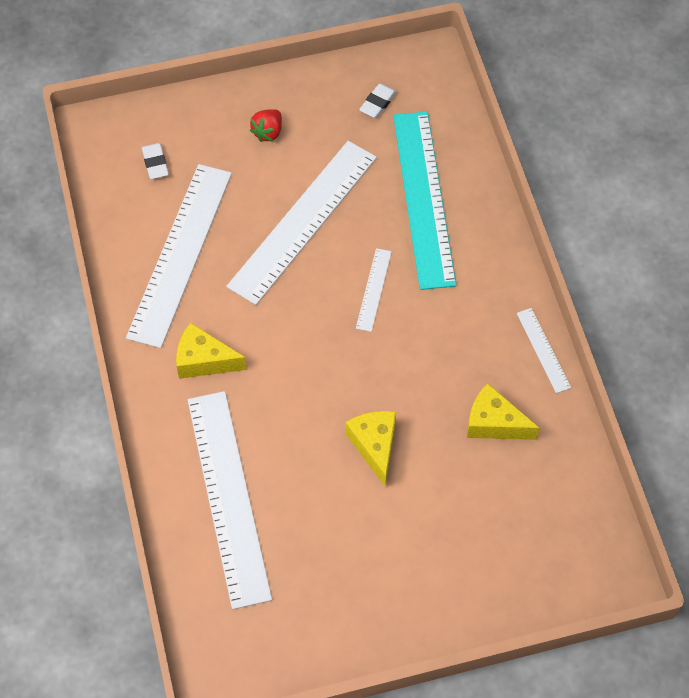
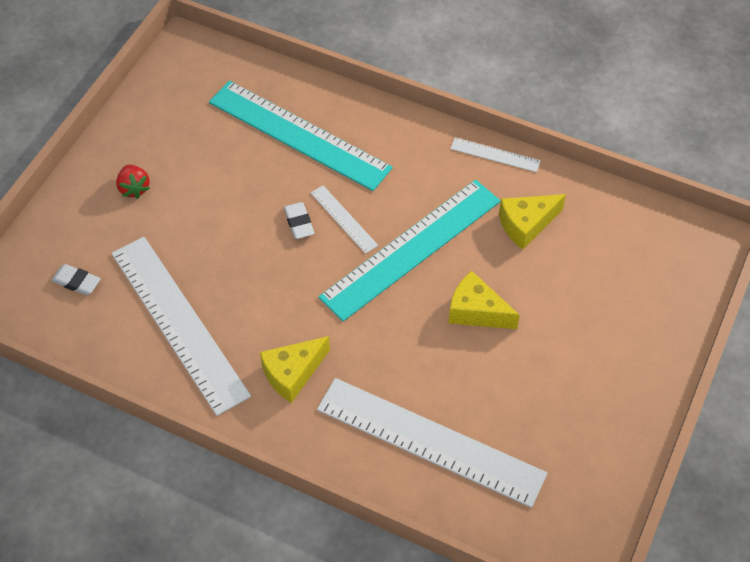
camera: 50 degrees left, 5 degrees down
white ruler [226,141,377,305] -> none
white eraser [359,84,397,118] -> white eraser moved to [284,202,314,239]
none -> turquoise ruler [318,180,500,321]

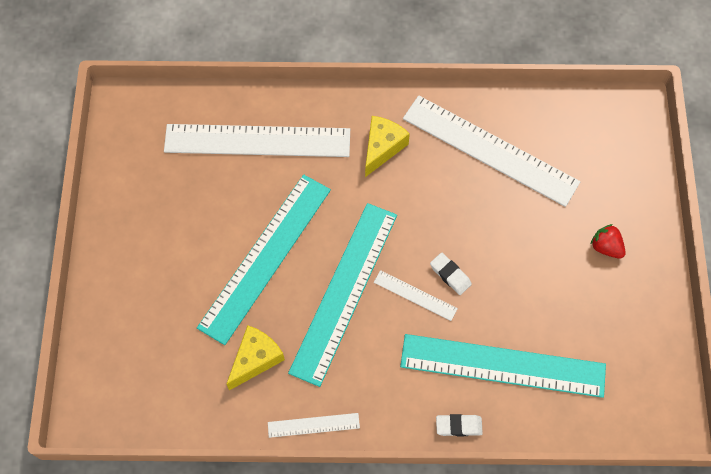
camera: 155 degrees right, 10 degrees up
white eraser [51,264,101,295] -> white eraser moved to [436,414,483,436]
yellow cheese [449,271,520,329] -> turquoise ruler [197,174,331,345]

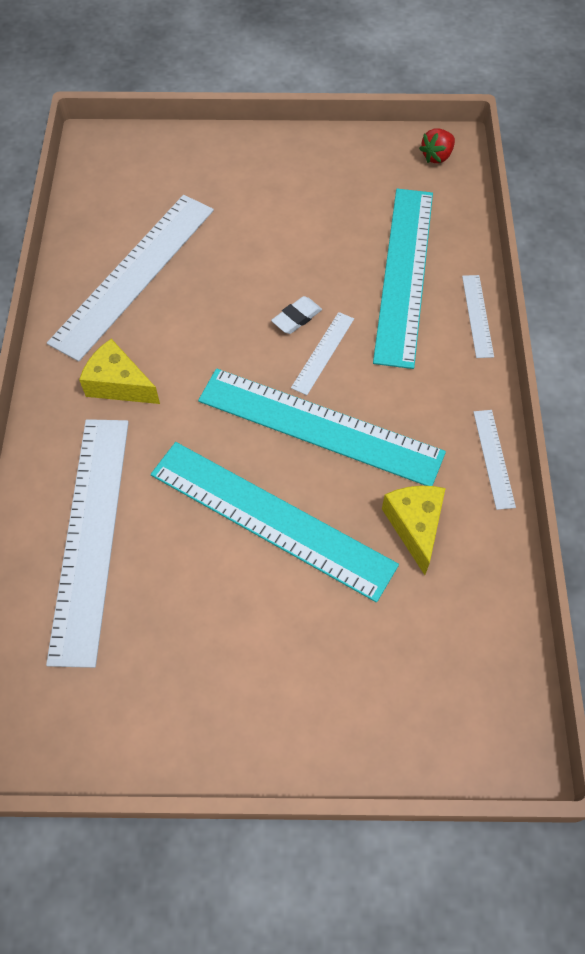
camera: 90 degrees left, 5 degrees down
yellow cheese [226,325,285,390] -> yellow cheese turned 45 degrees clockwise [382,486,446,575]
white eraser [436,414,483,436] -> white ruler [462,275,494,358]
red strawberry [590,224,626,259] -> red strawberry moved to [419,129,455,163]

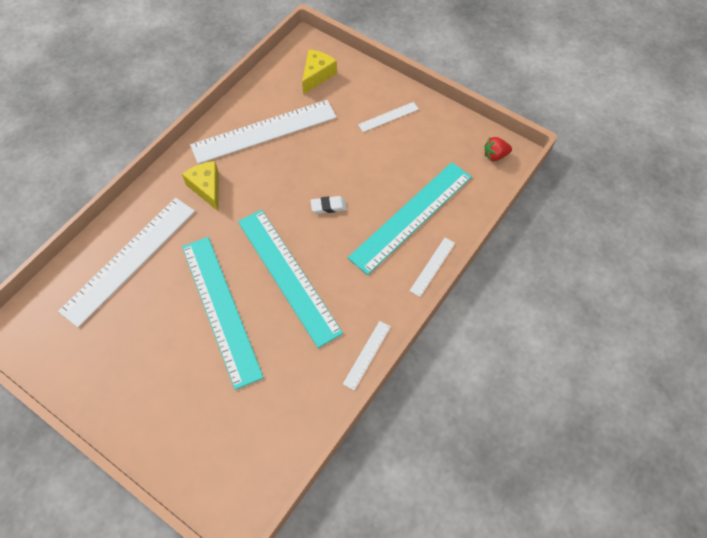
camera: 35 degrees right, 0 degrees up
white ruler [291,312,354,395] -> white ruler moved to [358,102,419,132]
yellow cheese [382,486,446,575] -> yellow cheese moved to [302,50,337,94]

